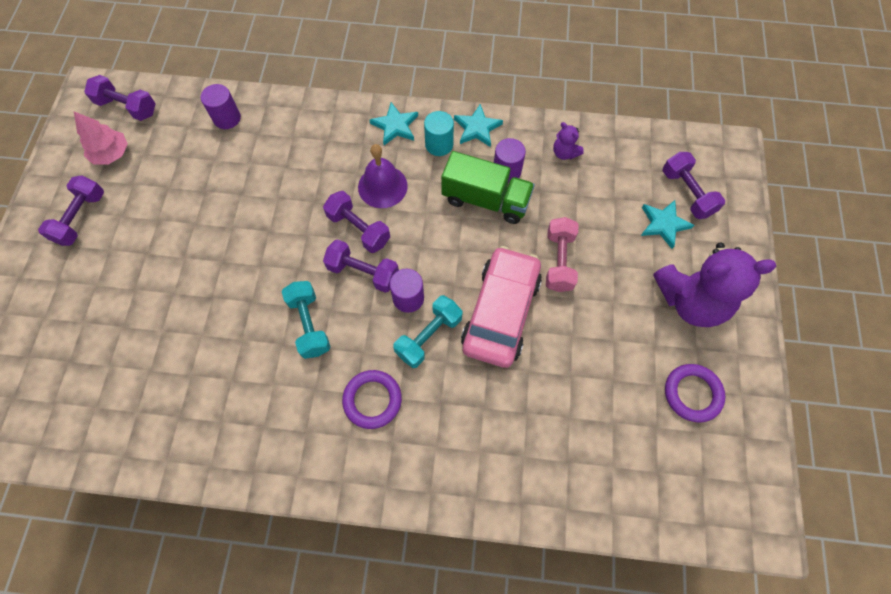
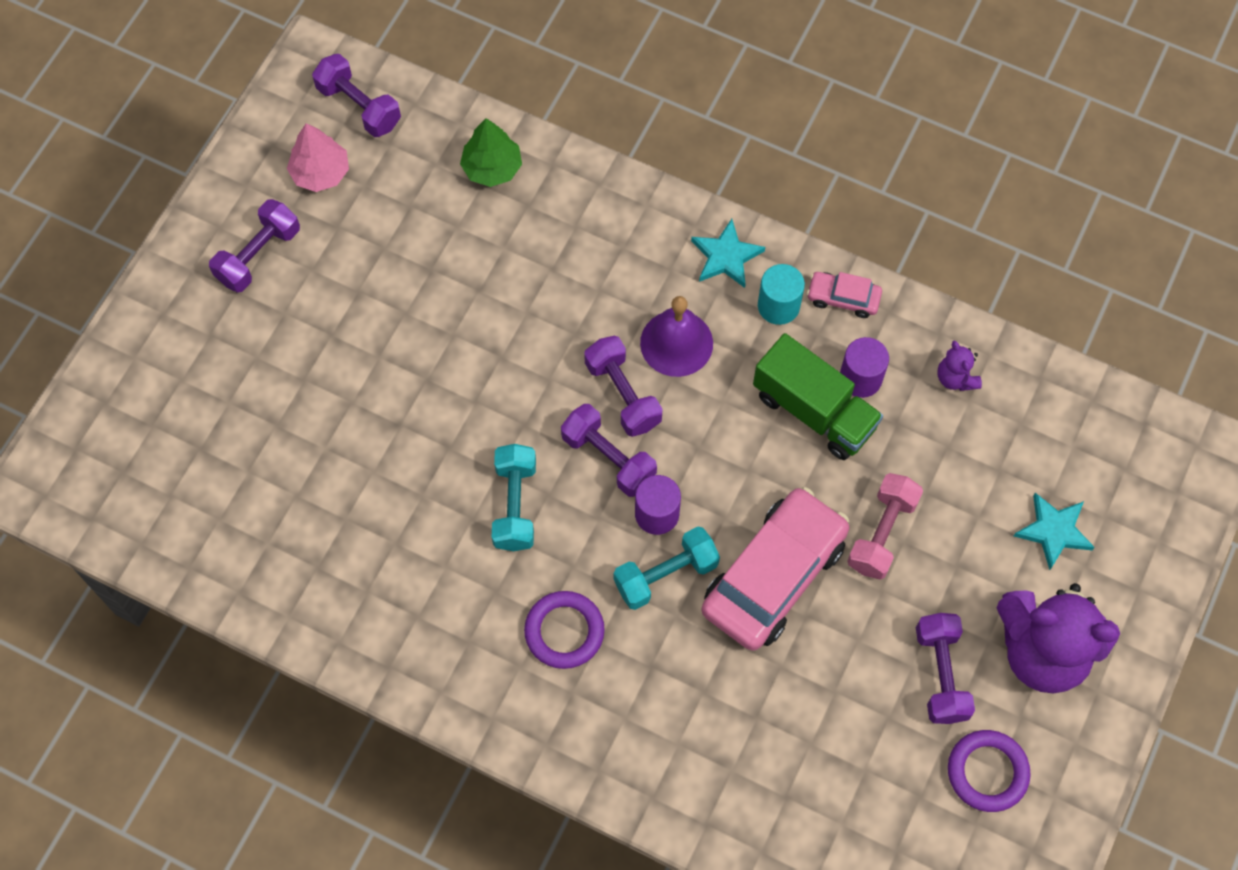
camera: 20 degrees right, 0 degrees up
purple cylinder [201,84,241,129] -> green tree [460,118,522,187]
turquoise star [454,104,503,147] -> pink car [807,272,882,318]
purple dumbbell [663,152,725,219] -> purple dumbbell moved to [916,613,975,724]

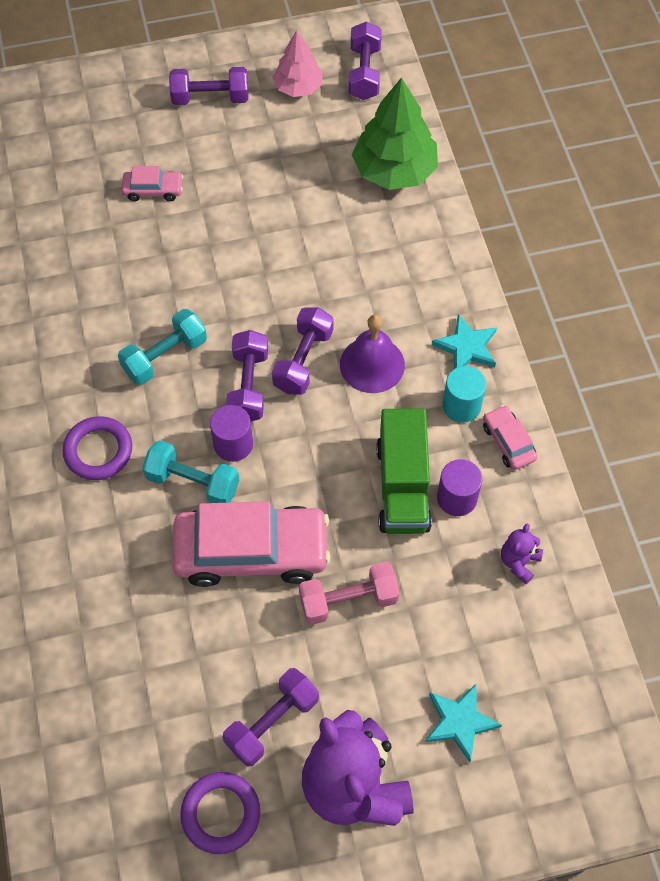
camera: 50 degrees right, 5 degrees down
green tree [460,118,522,187] -> green tree [352,77,438,190], size x1.63
none -> pink car [122,166,183,201]

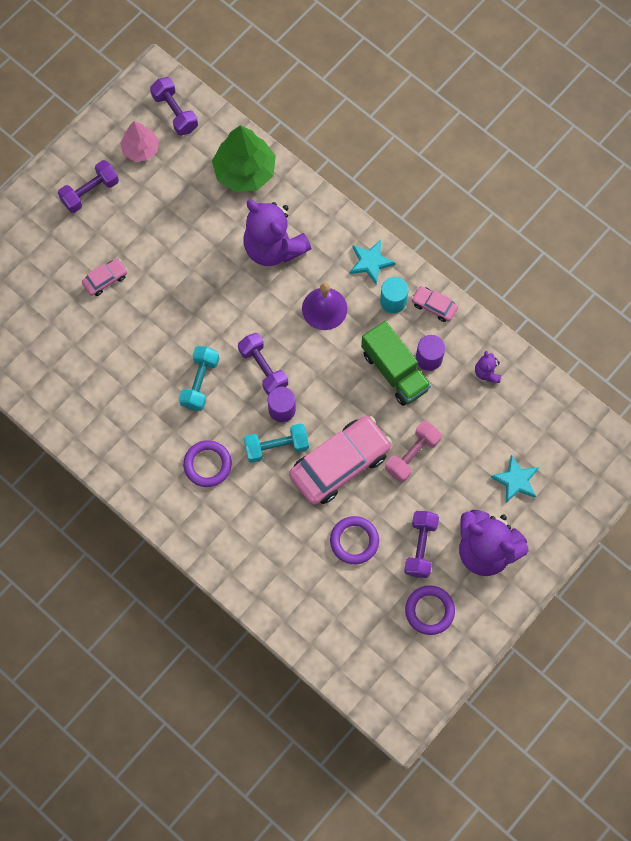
camera: 35 degrees left, 10 degrees up
purple dumbbell [272,307,333,395] -> none
none -> purple teddy bear [243,200,311,266]
none -> purple ring [330,516,379,564]

